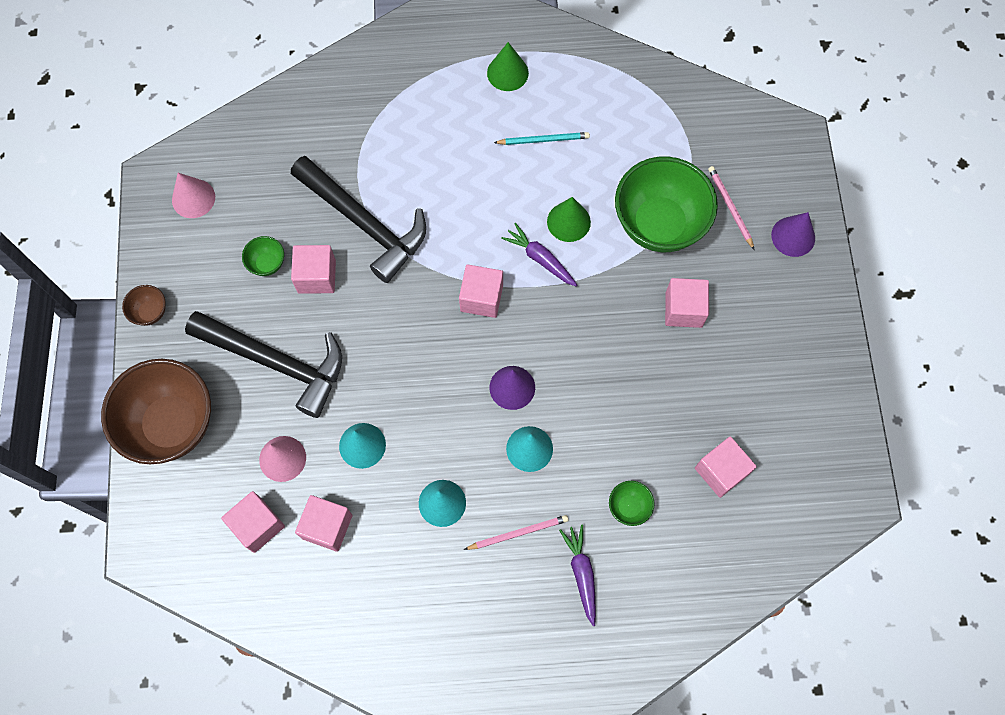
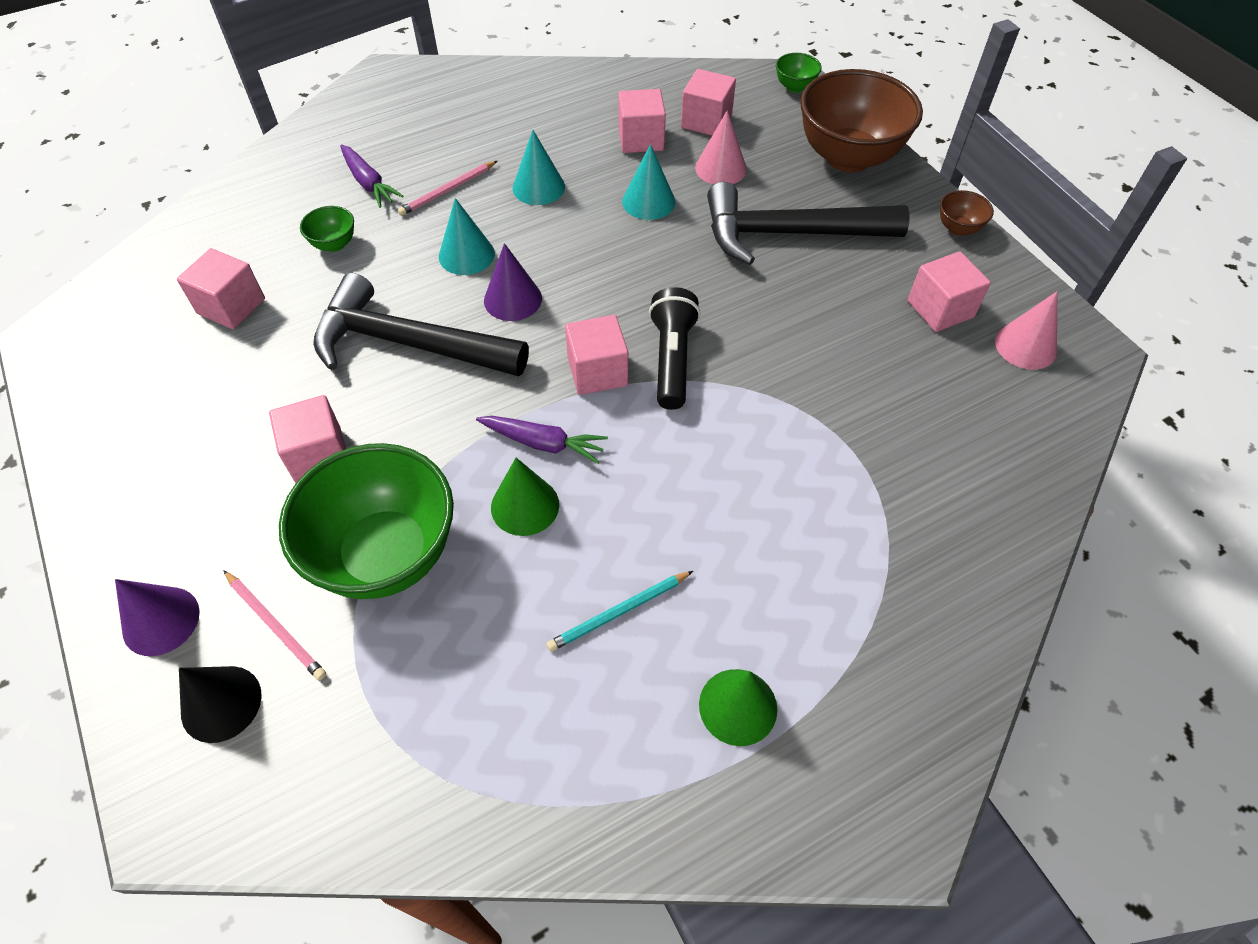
camera: 155 degrees right, 15 degrees down
green bowl [242,236,284,276] -> green bowl moved to [776,53,822,93]
black hammer [291,156,426,283] -> black hammer moved to [313,273,529,376]
pink cube [291,245,336,294] -> pink cube moved to [908,251,991,332]
none -> black cone [179,666,262,743]
none -> black flashlight [649,287,701,410]

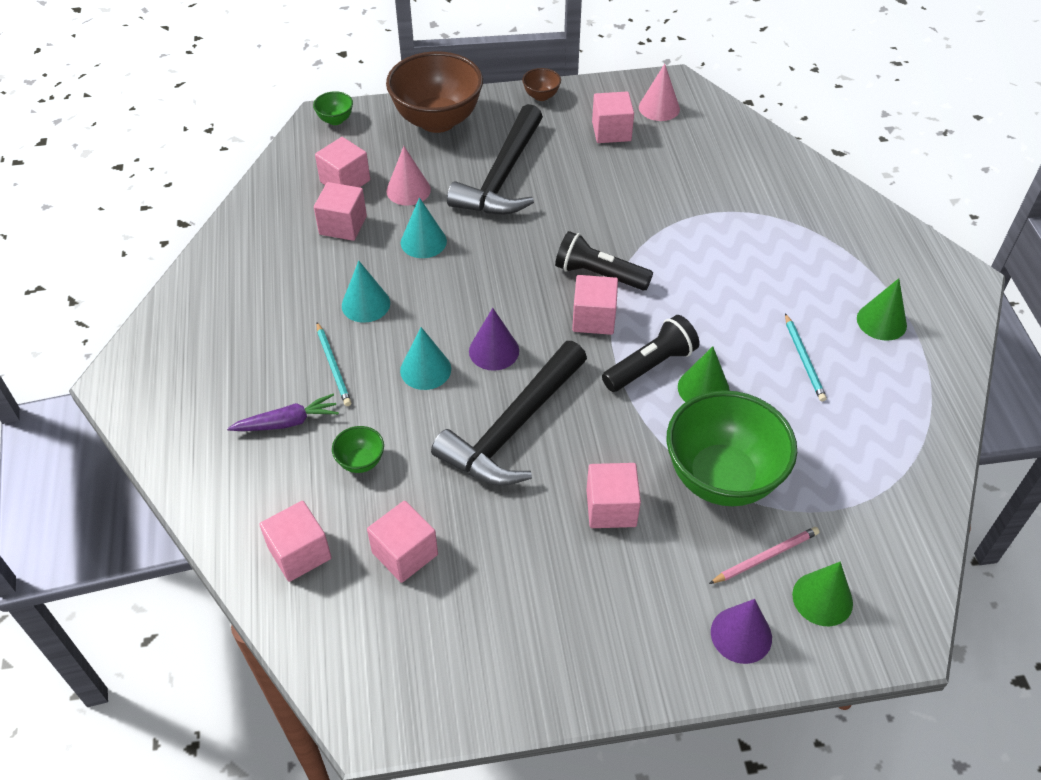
camera: 70 degrees left, 5 degrees down
black cone [179,666,262,743] -> green cone [792,562,853,626]
pink pencil [398,161,497,216] -> turquoise pencil [317,322,352,406]
purple carrot [476,416,608,464] -> black flashlight [602,315,700,392]
none -> pink cube [259,501,332,582]

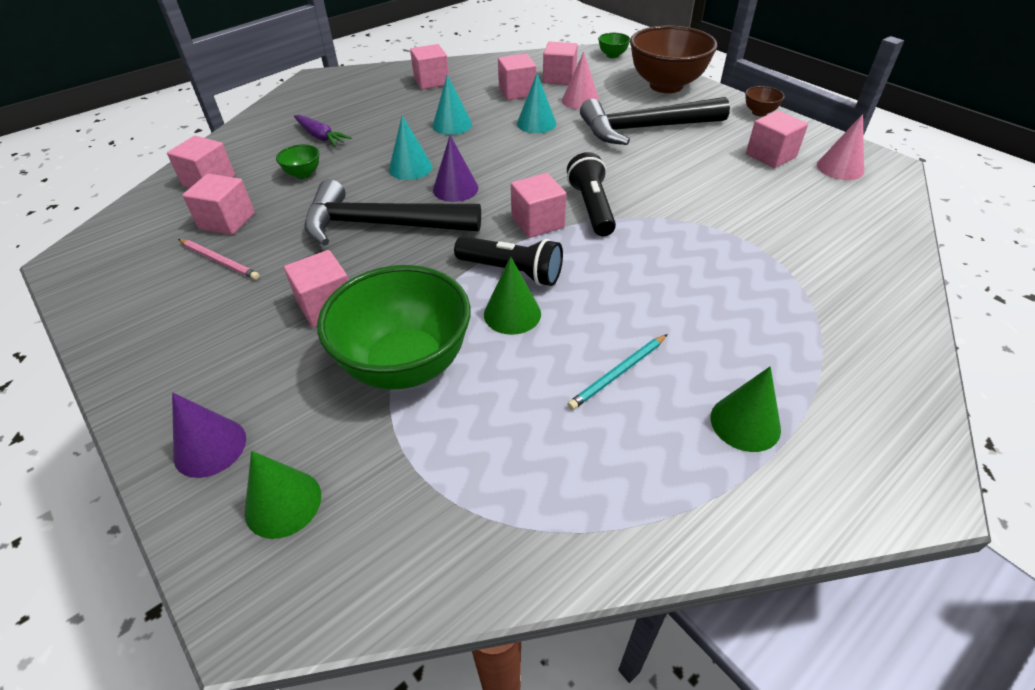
camera: 60 degrees right, 5 degrees down
turquoise pencil [317,322,352,406] -> none
pink pencil [709,527,819,584] -> pink pencil moved to [178,239,260,280]
none -> pink cube [410,44,449,90]

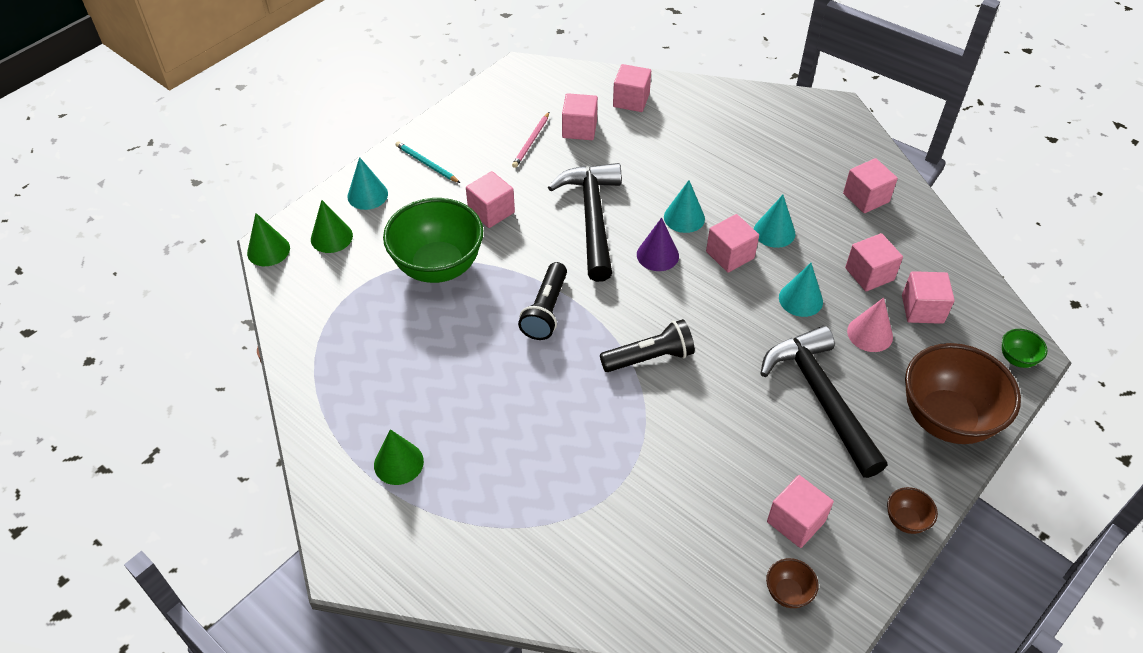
camera: 80 degrees right, 5 degrees up
purple cone [172,392,246,478] -> turquoise cone [348,157,388,210]
green bowl [276,144,319,179] -> none
purple carrot [294,115,352,147] -> none
green cone [484,257,541,335] -> green cone moved to [247,213,290,266]
pink cube [511,173,567,238] -> pink cube moved to [706,214,759,273]
turquoise pencil [567,334,667,410] -> turquoise pencil moved to [395,141,460,183]
pink cone [817,114,864,180] -> brown bowl [766,558,819,608]

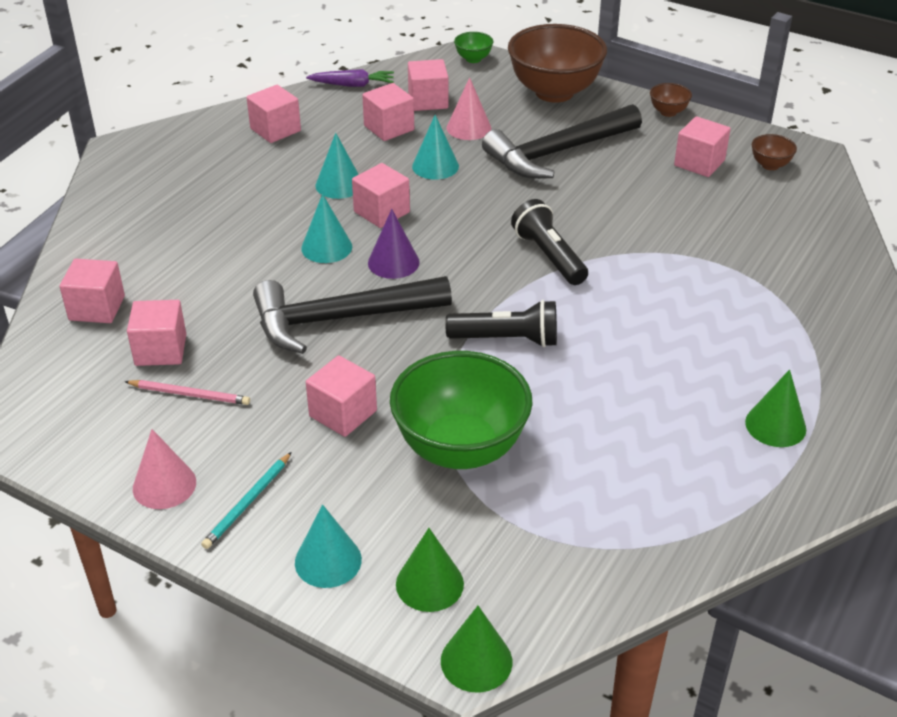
camera: 100 degrees left, 10 degrees down
none -> pink cone [133,429,196,509]
none -> purple carrot [306,69,394,87]

